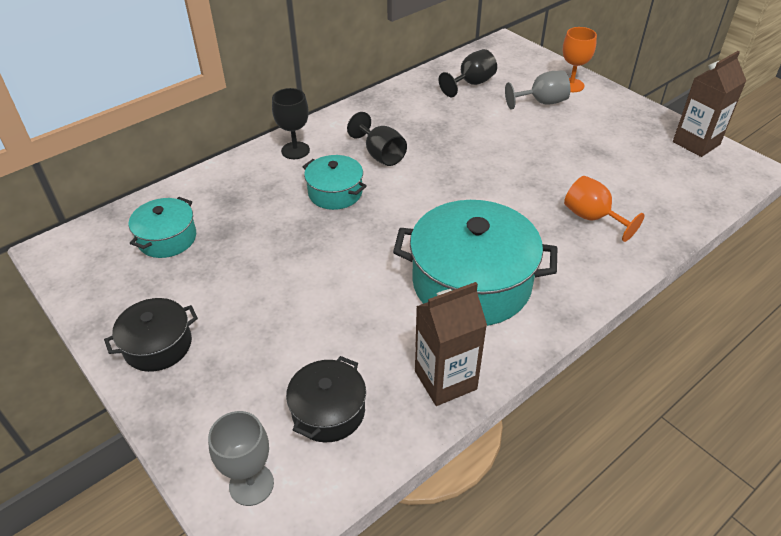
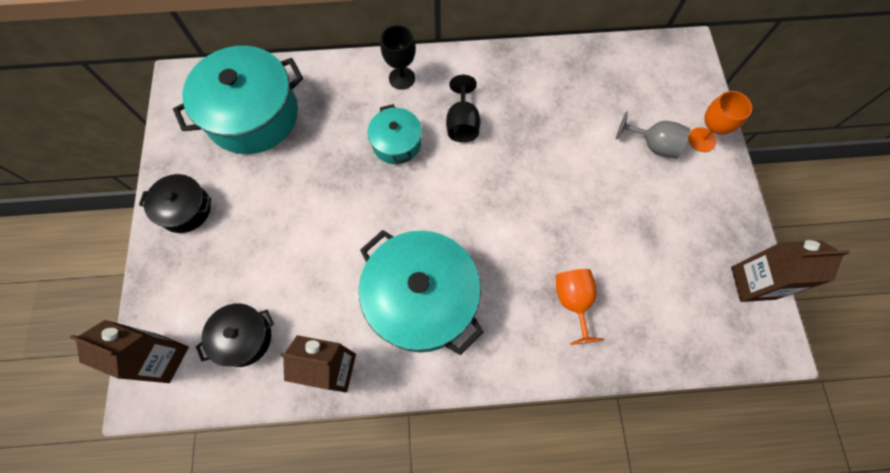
camera: 35 degrees right, 25 degrees up
turquoise pot [129,197,196,258] -> turquoise pot [173,46,303,154], size x1.91
grey goblet [208,411,274,506] -> brown carton [70,320,189,383]
black goblet [439,49,497,97] -> none

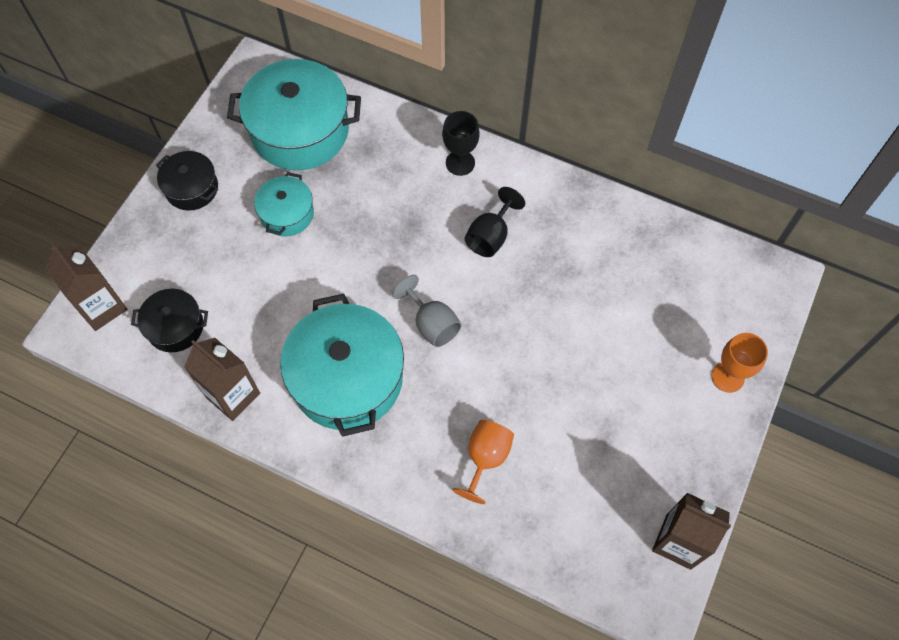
camera: 30 degrees right, 5 degrees down
turquoise pot [367,104,422,164] -> turquoise pot moved to [254,172,314,237]
grey goblet [616,111,690,159] -> grey goblet moved to [392,275,462,347]

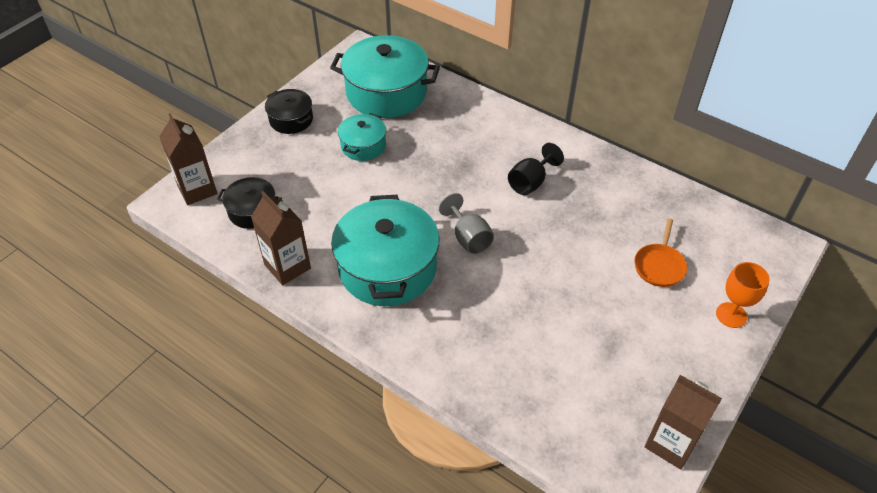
camera: 10 degrees right, 15 degrees down
black goblet [442,111,480,176] -> none
orange goblet [453,420,514,504] -> none
none -> orange pan [634,219,687,287]

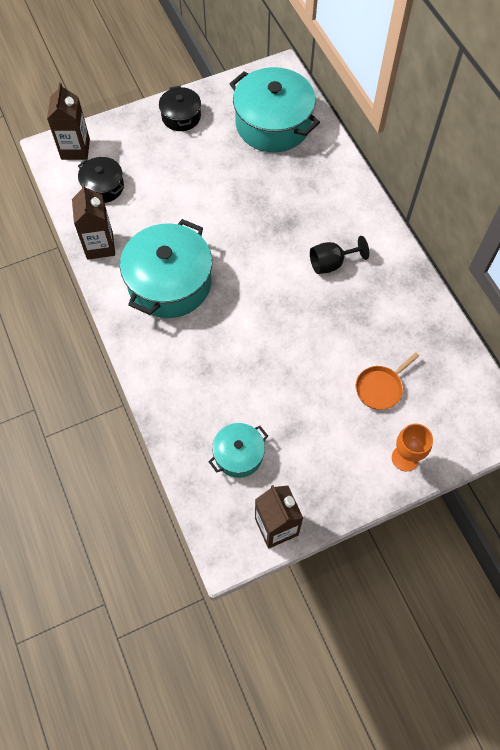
camera: 30 degrees right, 15 degrees up
turquoise pot [338,113,386,161] -> turquoise pot moved to [209,423,268,478]
grey goblet [439,193,494,254] -> none

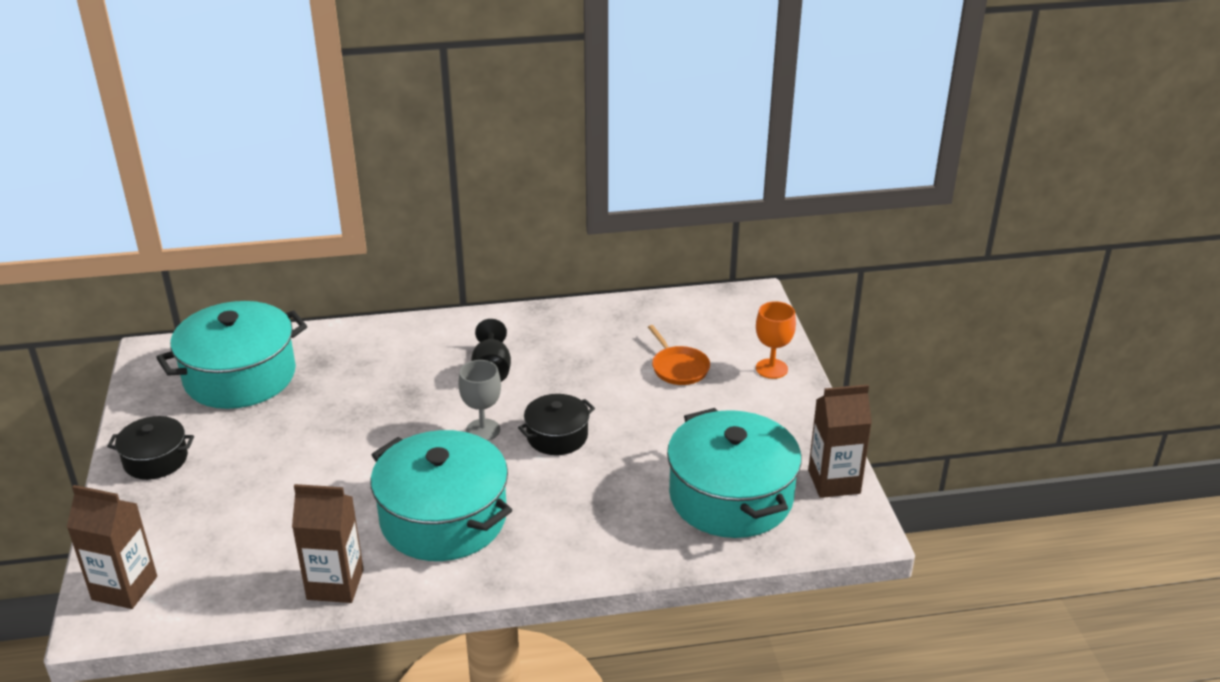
camera: 75 degrees left, 30 degrees down
black pot [78,157,124,203] -> black pot moved to [518,394,595,455]
turquoise pot [209,423,268,478] -> turquoise pot [667,408,802,538], size x1.91
none -> grey goblet [458,360,501,441]

